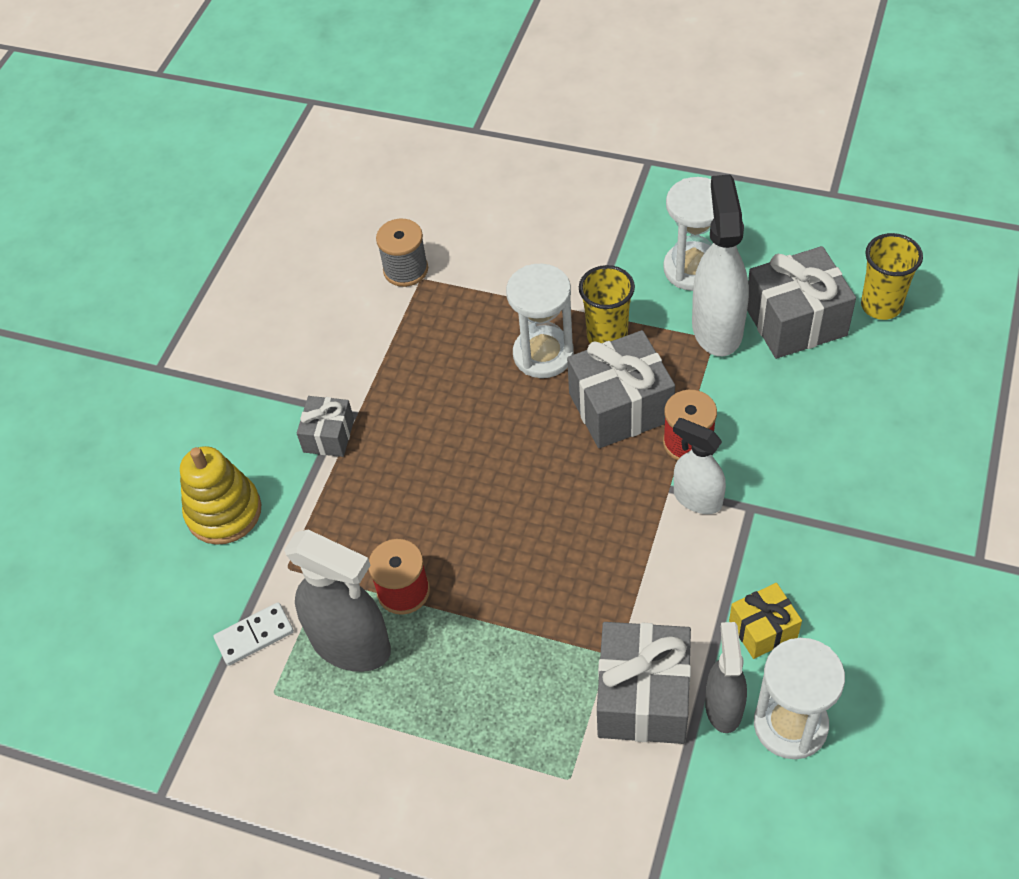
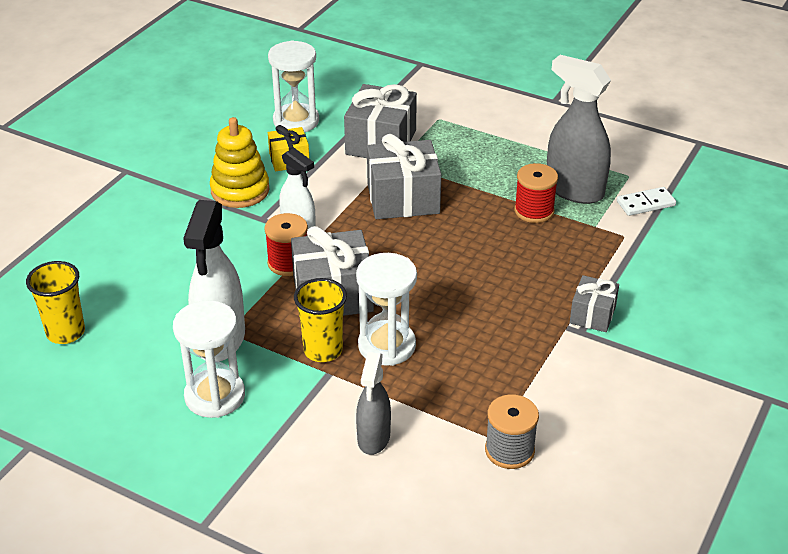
camera: 175 degrees left, 15 degrees down
yellow stacking toy [180,446,261,545] -> yellow stacking toy moved to [210,117,270,208]
grey spray bottle [705,622,747,733] -> grey spray bottle moved to [356,352,391,455]
grey gift [747,246,856,359] -> grey gift moved to [367,134,441,219]

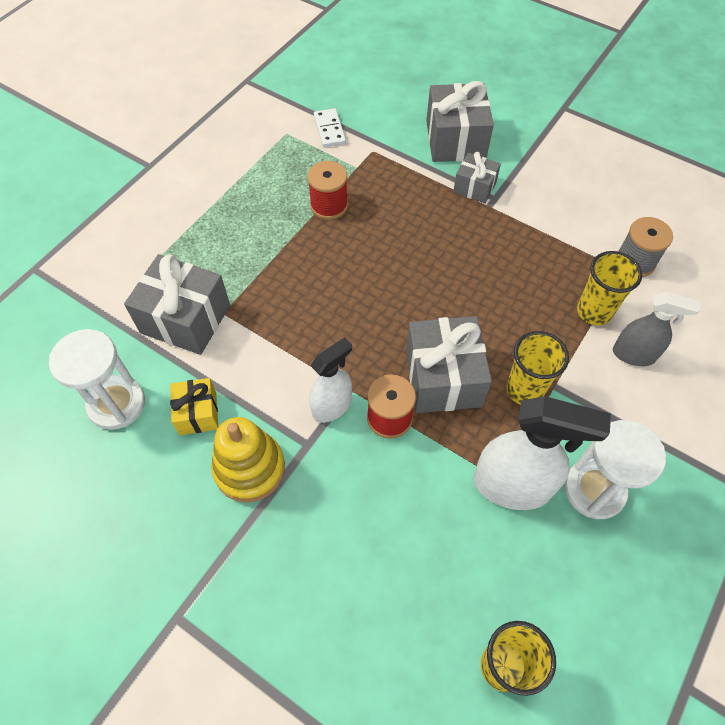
camera: 85 degrees left, 20 degrees up
white hourglass [356,253,417,366] -> none
grey gift [367,134,441,219] -> grey gift moved to [426,81,494,162]
grey spray bottle [547,55,611,204] -> none
none -> yellow cup [577,251,642,325]

